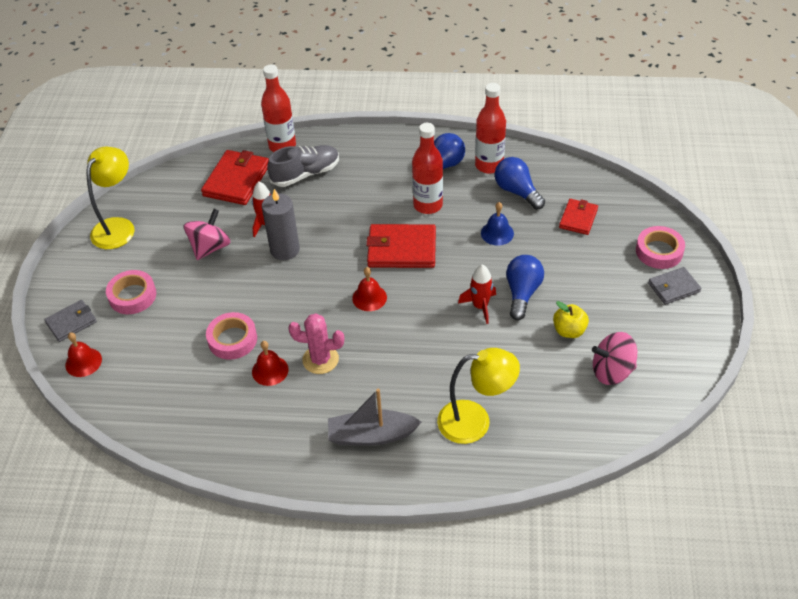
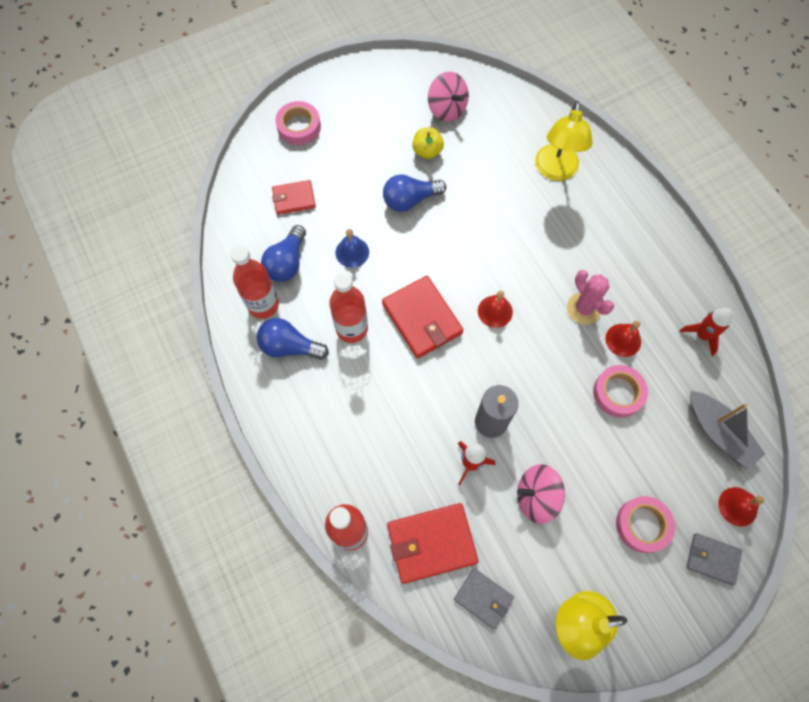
camera: 125 degrees left, 20 degrees up
grey shoe [267,145,339,187] -> none
grey boat [328,389,421,446] -> grey boat moved to [691,391,765,469]
yellow lamp [437,348,520,444] -> yellow lamp turned 135 degrees counterclockwise [535,101,592,181]
red rocket [458,264,496,324] -> red rocket moved to [679,308,733,356]
grey wallet [648,267,701,305] -> grey wallet moved to [454,568,514,629]

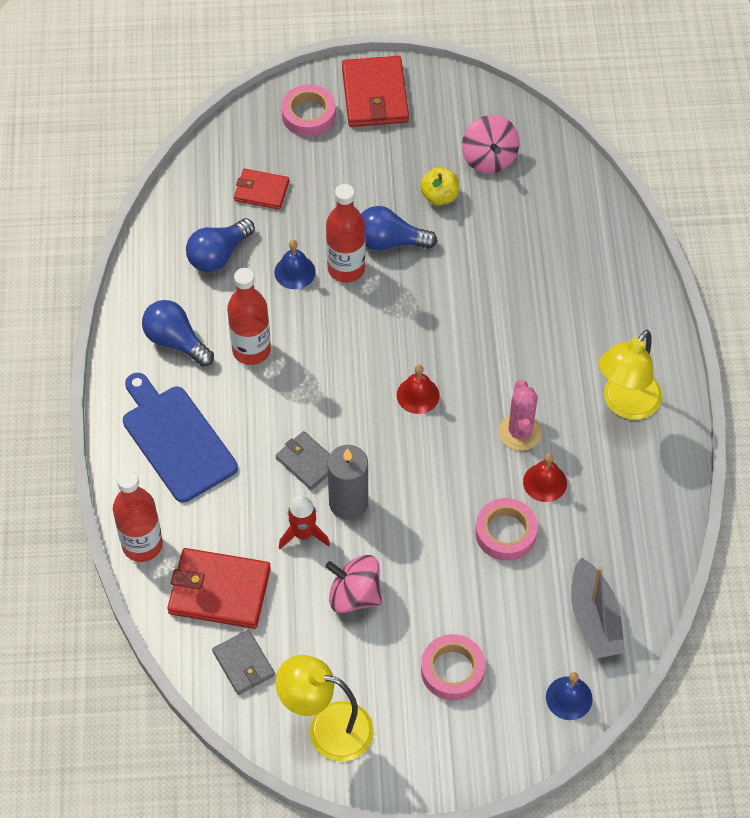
camera: 25 degrees right, 10 degrees down
red bottle [230,245,279,319] -> red bottle moved to [326,184,366,283]
red wallet [382,276,464,359] -> red wallet moved to [342,56,409,127]
yellow lamp [535,101,592,181] -> yellow lamp moved to [598,330,662,420]
red rocket [679,308,733,356] -> none
grey wallet [686,533,742,585] -> grey wallet moved to [276,431,330,490]
red bell [718,487,764,526] -> blue bell [546,672,593,720]
none -> blue cutting board [123,373,238,503]

